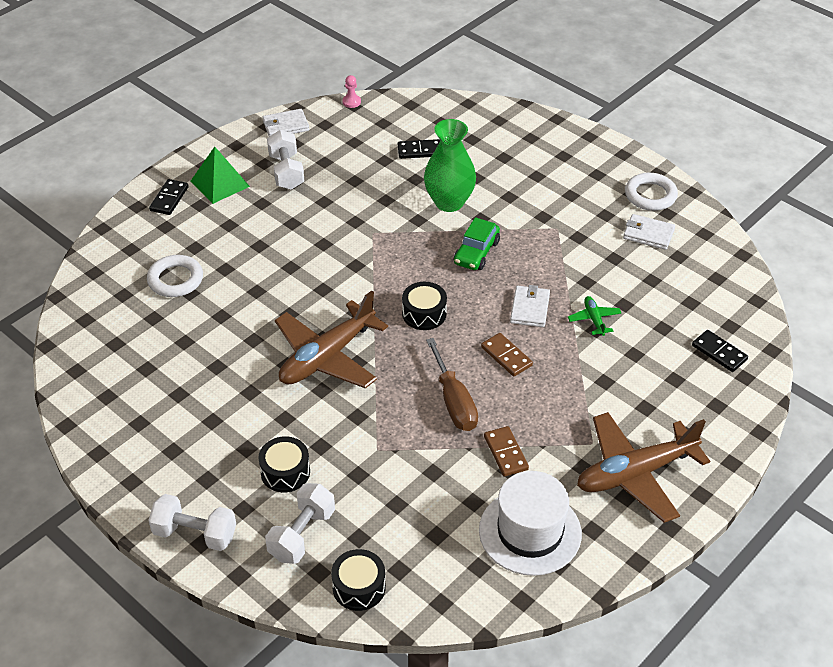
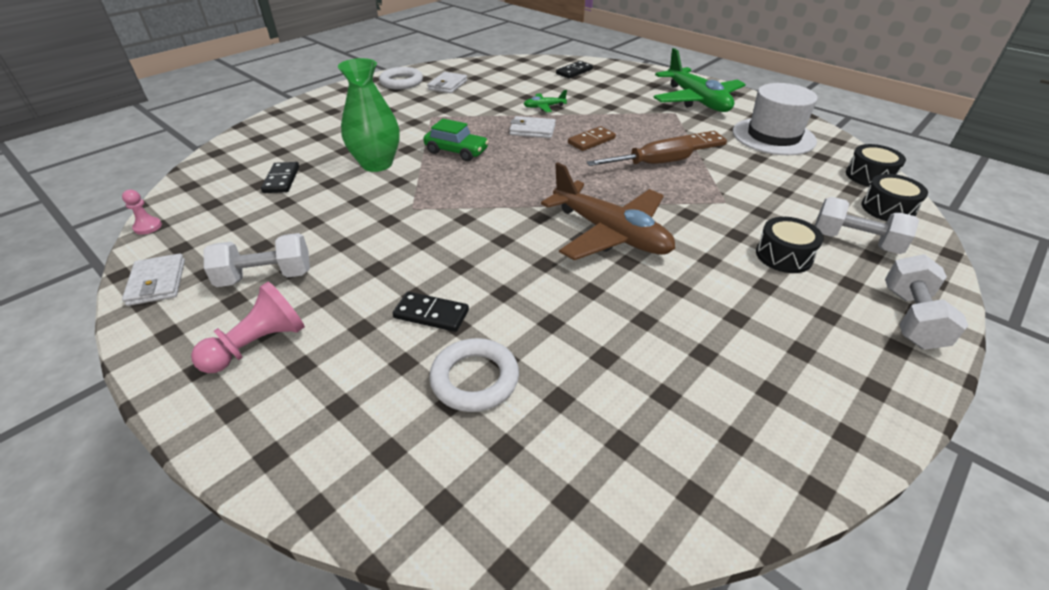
camera: 90 degrees left, 5 degrees down
black domino [149,179,189,215] -> black domino moved to [393,292,469,332]
green pyramid [191,147,250,204] -> pink pawn [191,282,305,373]
black drum [402,282,447,330] -> black drum moved to [846,144,906,187]
brown plane [577,412,710,523] -> green plane [653,48,746,112]

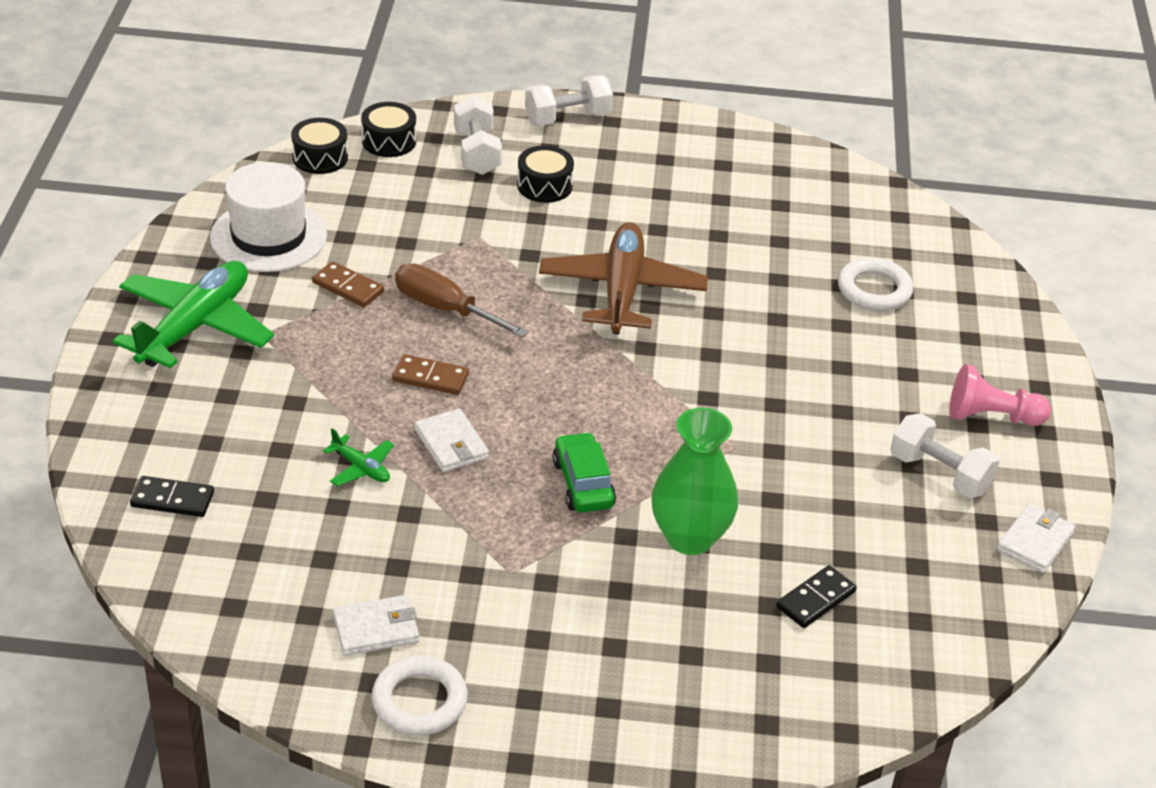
camera: 130 degrees left, 0 degrees up
pink pawn [122,190,162,235] -> none
black domino [393,292,469,332] -> none

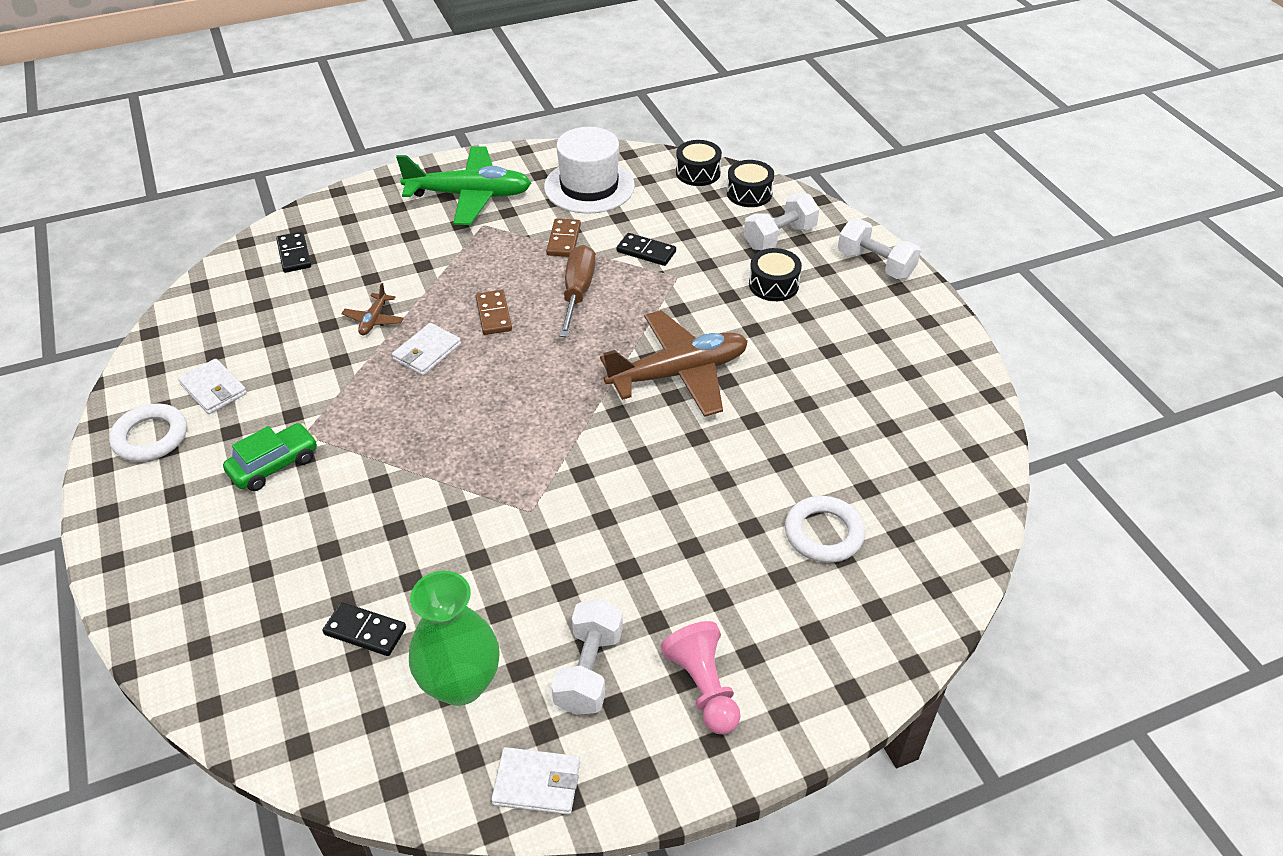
camera: 65 degrees right, 5 degrees up
green plane [323,428,394,486] -> brown plane [341,283,404,335]
green car [553,432,616,512] -> green car moved to [223,423,317,491]
green vase [651,408,738,555] -> green vase moved to [409,571,500,706]
none -> black domino [617,233,676,266]

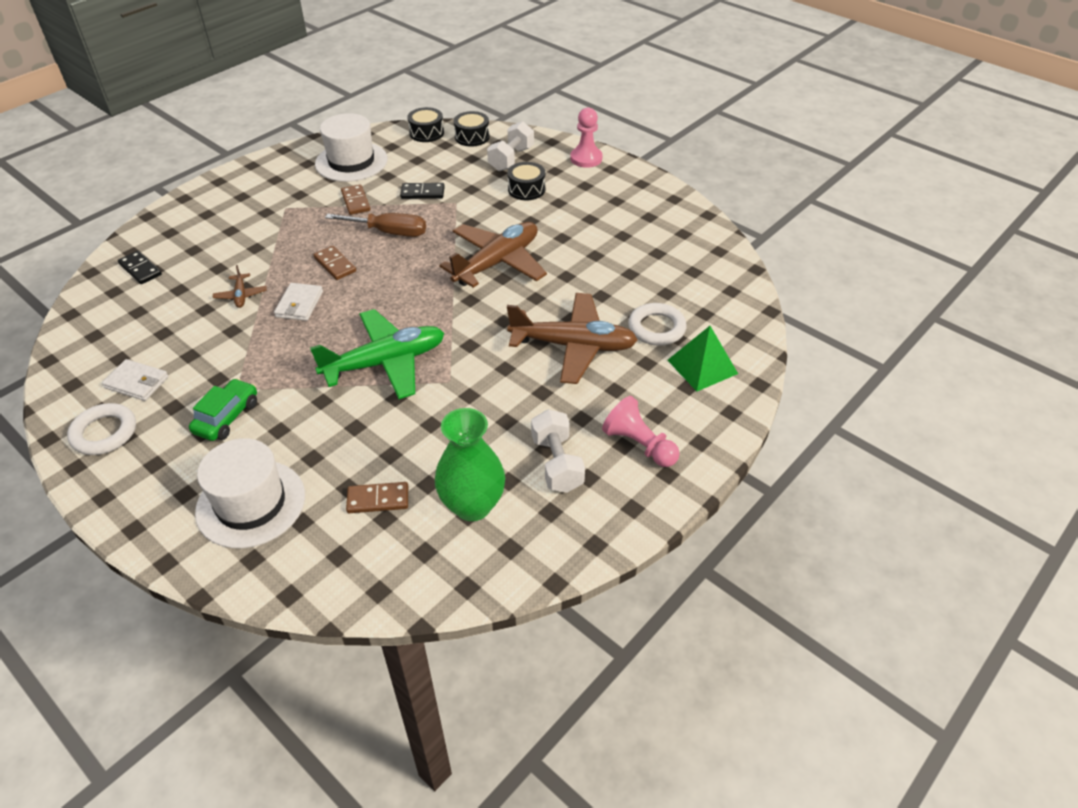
camera: 25 degrees left, 0 degrees up
black domino [323,602,406,656] -> brown domino [346,482,408,513]
green plane [396,146,531,225] -> green plane moved to [310,309,444,399]
white wallet [491,747,580,815] -> none
brown screwdriver [559,245,595,337] -> brown screwdriver turned 120 degrees clockwise [325,213,426,237]
white dumbbell [838,219,921,279] -> pink pawn [570,108,603,168]
none -> white hat [195,438,305,548]
none -> brown plane [507,293,638,384]
none -> green pyramid [668,326,738,391]

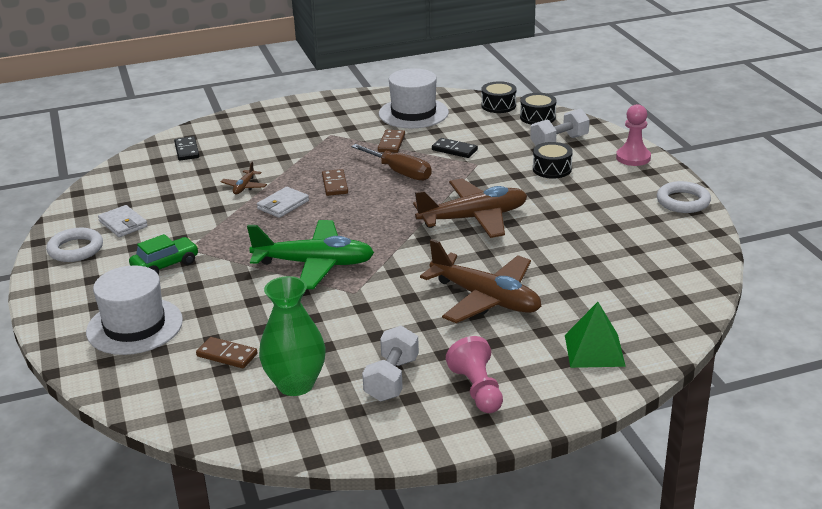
camera: 30 degrees right, 15 degrees down
white ring [628,303,687,346] -> white ring moved to [657,181,711,213]

